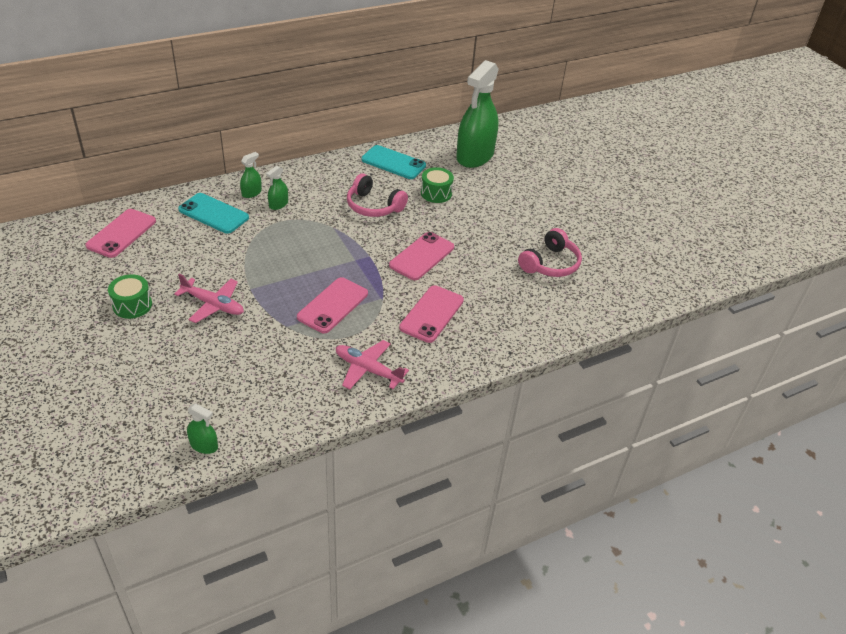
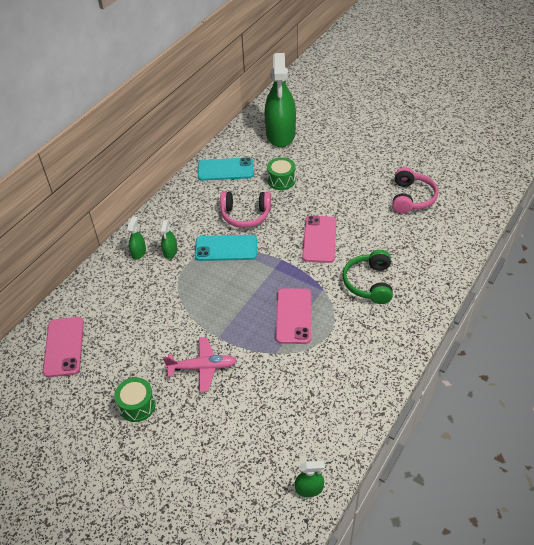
camera: 25 degrees left, 5 degrees up
turquoise phone [178,193,249,234] -> turquoise phone moved to [195,235,257,261]
pink plane [336,340,409,389] -> none
pink phone [399,285,464,343] -> green headphones [342,250,393,304]

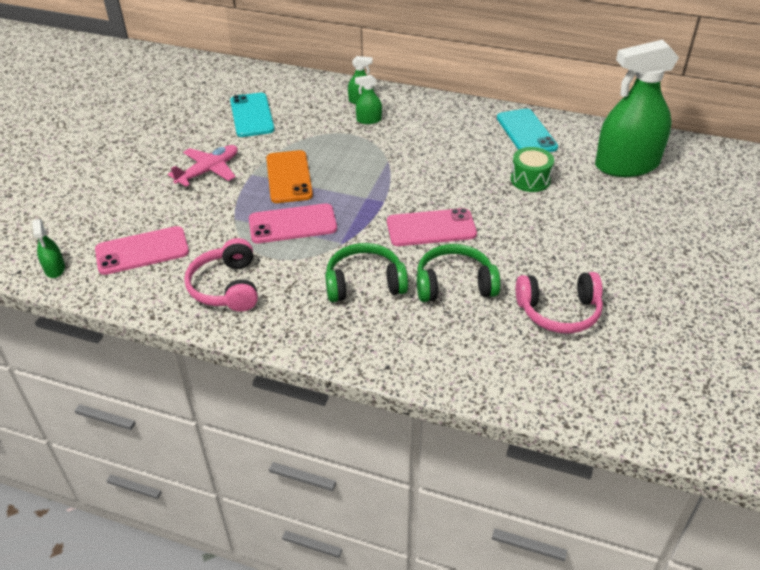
camera: 75 degrees right, 5 degrees down
pink phone [43,317,84,377] -> pink phone moved to [95,226,189,275]
green drum [115,377,156,422] -> none
pink plane [163,337,237,392] -> pink plane turned 120 degrees counterclockwise [168,145,238,187]
turquoise phone [195,235,257,261] -> turquoise phone moved to [230,93,275,137]
pink headphones [220,192,271,228] -> pink headphones moved to [184,238,258,312]
none -> orange phone [266,150,313,203]
none -> green headphones [417,244,500,302]

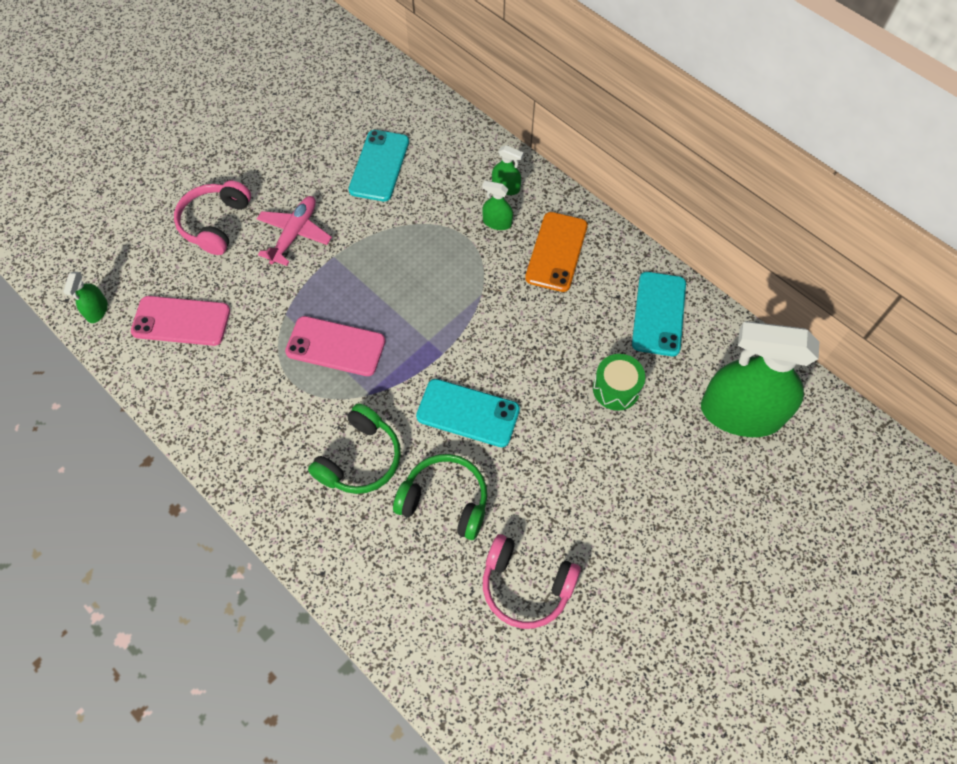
camera: 25 degrees right, 20 degrees up
pink plane [168,145,238,187] -> pink plane turned 45 degrees counterclockwise [257,196,332,266]
pink headphones [184,238,258,312] -> pink headphones moved to [174,180,251,255]
orange phone [266,150,313,203] -> orange phone moved to [525,212,588,292]
green headphones [325,243,408,302] -> green headphones turned 105 degrees clockwise [308,403,401,494]
pink phone [387,208,477,246] -> turquoise phone [416,379,520,447]

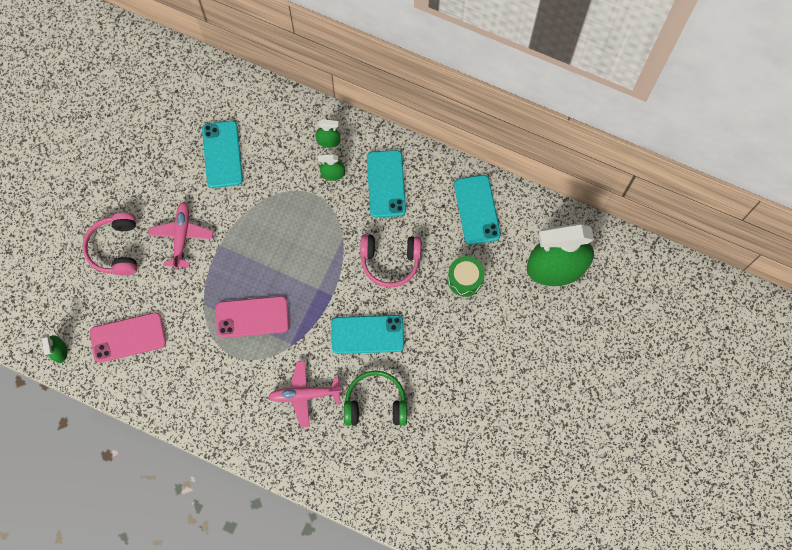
camera: 20 degrees left, 10 degrees up
green headphones [308,403,401,494] -> pink plane [268,361,342,428]
pink headphones [483,534,581,629] -> pink headphones moved to [360,234,421,288]
orange phone [525,212,588,292] -> turquoise phone [367,150,406,218]

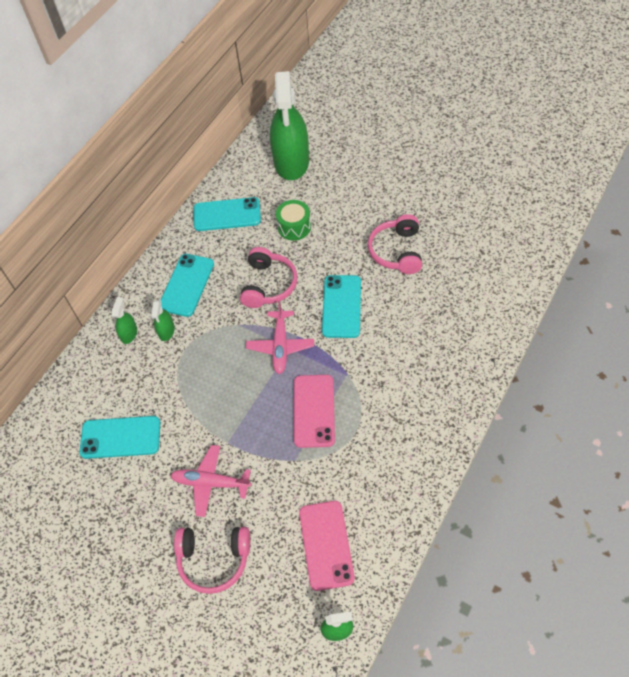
camera: 80 degrees left, 15 degrees down
pink plane [268,361,342,428] -> pink plane moved to [246,301,314,374]
green headphones [344,371,407,426] -> none
turquoise phone [367,150,406,218] -> turquoise phone turned 75 degrees counterclockwise [161,254,214,317]
none -> pink headphones [368,214,422,274]

